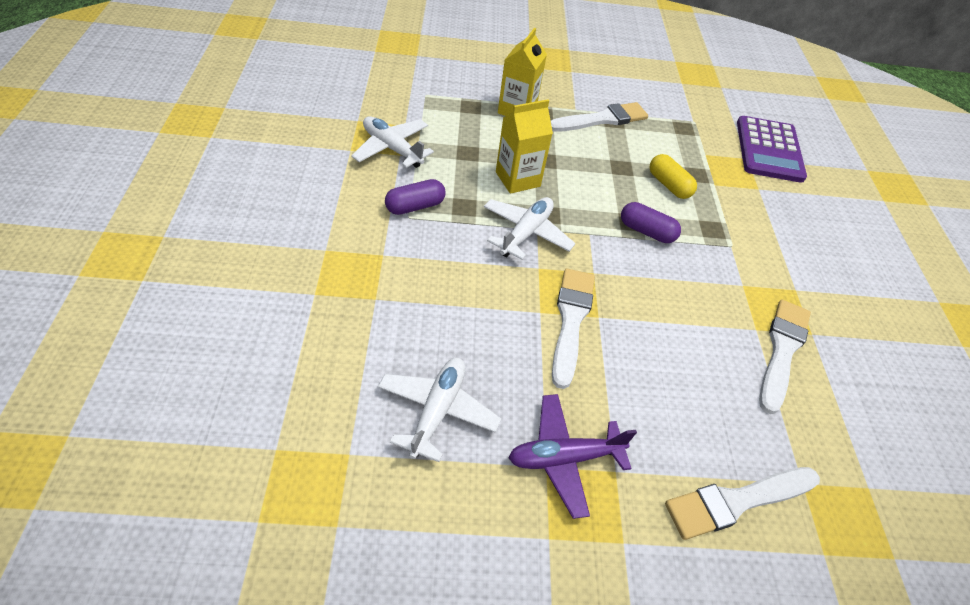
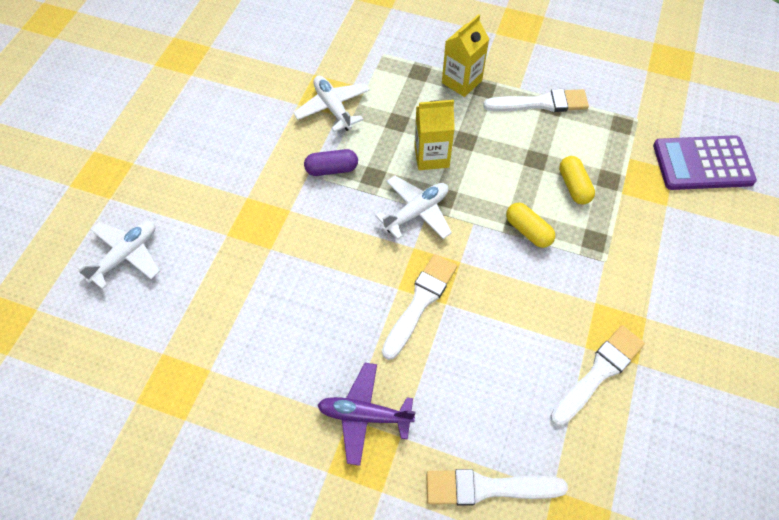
camera: 25 degrees right, 10 degrees up
white plane [378,358,501,462] -> white plane moved to [78,221,160,289]
purple capsule [621,202,681,243] -> yellow capsule [506,203,555,248]
purple calculator [737,116,807,183] -> purple calculator turned 60 degrees clockwise [653,135,757,190]

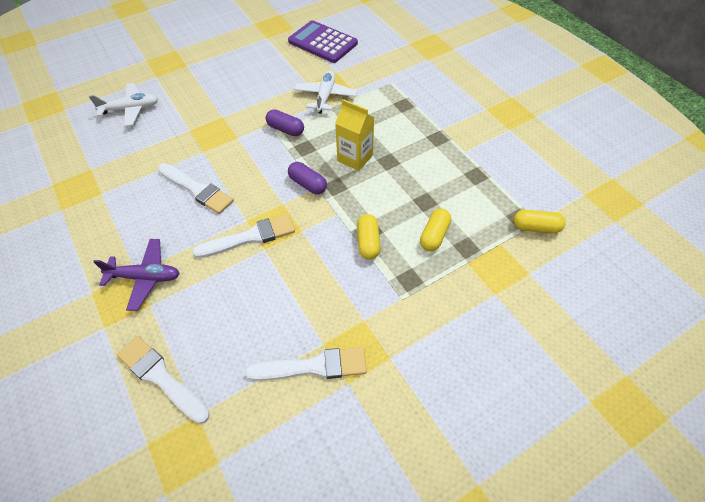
camera: 40 degrees right, 5 degrees down
purple plane [318,363,415,466] -> purple plane turned 135 degrees clockwise [93,239,180,311]
white plane [375,175,452,240] -> purple capsule [288,162,327,194]
yellow carton [442,14,489,97] -> none
white brush [483,89,589,112] -> white brush moved to [158,163,234,214]
purple calculator [653,135,757,190] -> purple calculator moved to [288,20,358,63]
none -> yellow capsule [513,210,566,233]

